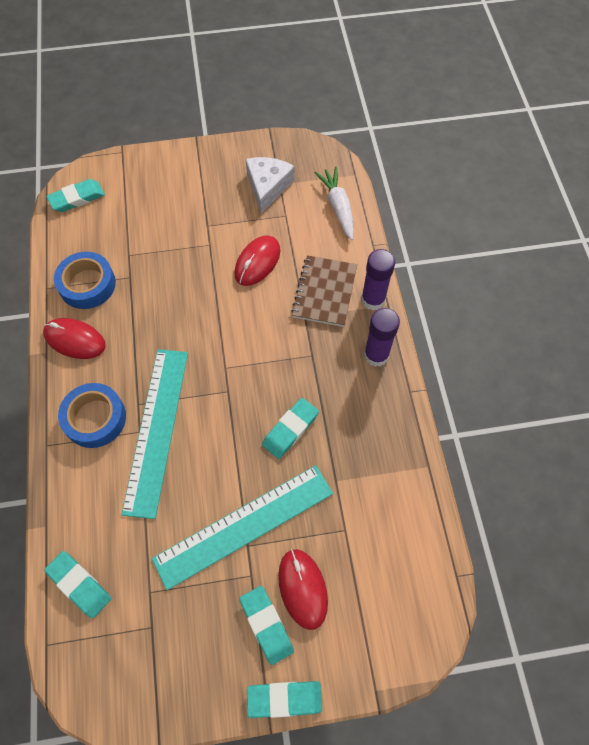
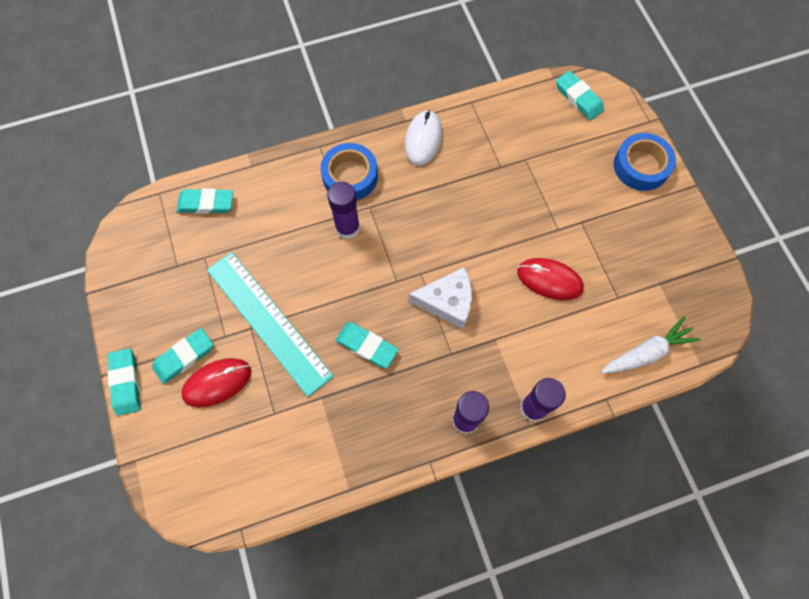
camera: 80 degrees right, 5 degrees up
red mouse [43,318,106,359] -> white mouse [405,110,442,165]
turquoise eraser [44,551,111,618] -> turquoise eraser turned 60 degrees clockwise [177,188,233,214]
blue tape [54,252,116,309] -> blue tape moved to [614,133,676,191]
turquoise ruler [121,349,188,519] -> purple glue stick [327,182,360,239]
white cheese [246,157,295,213] -> white cheese moved to [409,267,472,329]
brown notebook [291,255,357,327] -> none

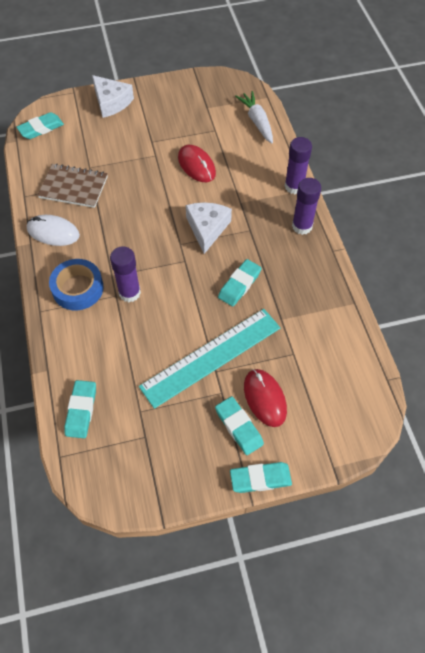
camera: 85 degrees left, 10 degrees down
red mouse [517,258,584,300] -> red mouse turned 60 degrees counterclockwise [178,145,216,182]
blue tape [614,133,676,191] -> white cheese [92,75,134,118]
none -> brown notebook [37,164,108,208]

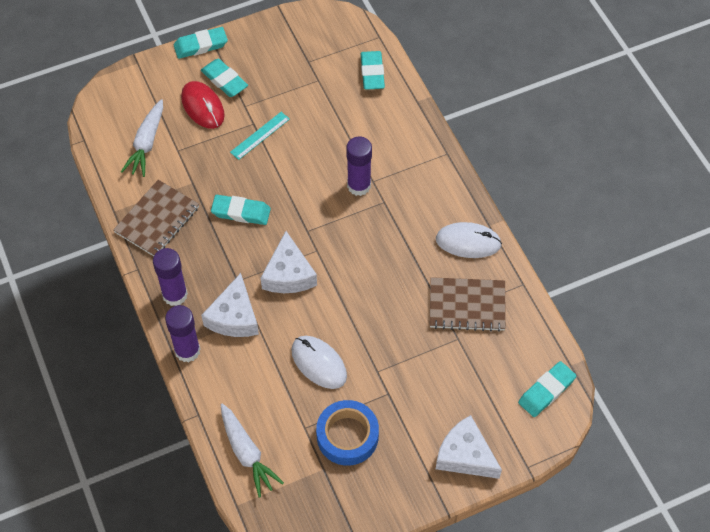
camera: 170 degrees right, 0 degrees up
blue tape [49,259,104,310] -> blue tape moved to [316,400,379,466]
turquoise ruler [139,309,280,409] -> turquoise ruler [230,112,290,160], size x0.45
red mouse [178,145,216,182] -> white mouse [291,336,347,389]
turquoise eraser [218,259,262,307] -> turquoise eraser turned 75 degrees clockwise [211,195,271,225]
none -> brown notebook [113,180,199,256]
none -> white carrot [121,99,163,177]
none -> white cheese [201,273,259,337]

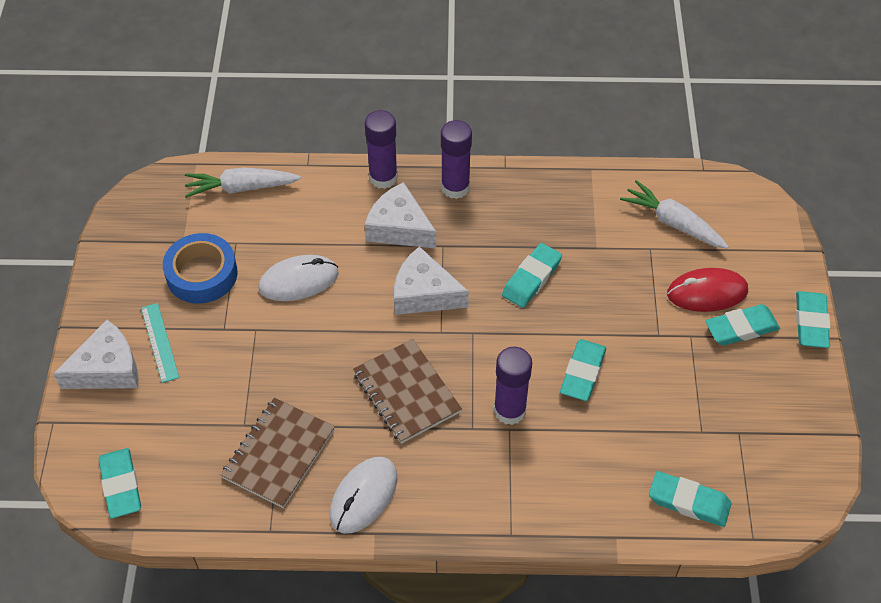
camera: 115 degrees right, 5 degrees down
brown notebook [113,180,199,256] -> brown notebook moved to [353,339,462,444]
turquoise ruler [230,112,290,160] -> turquoise ruler moved to [141,303,179,383]
none -> turquoise eraser [560,339,606,401]

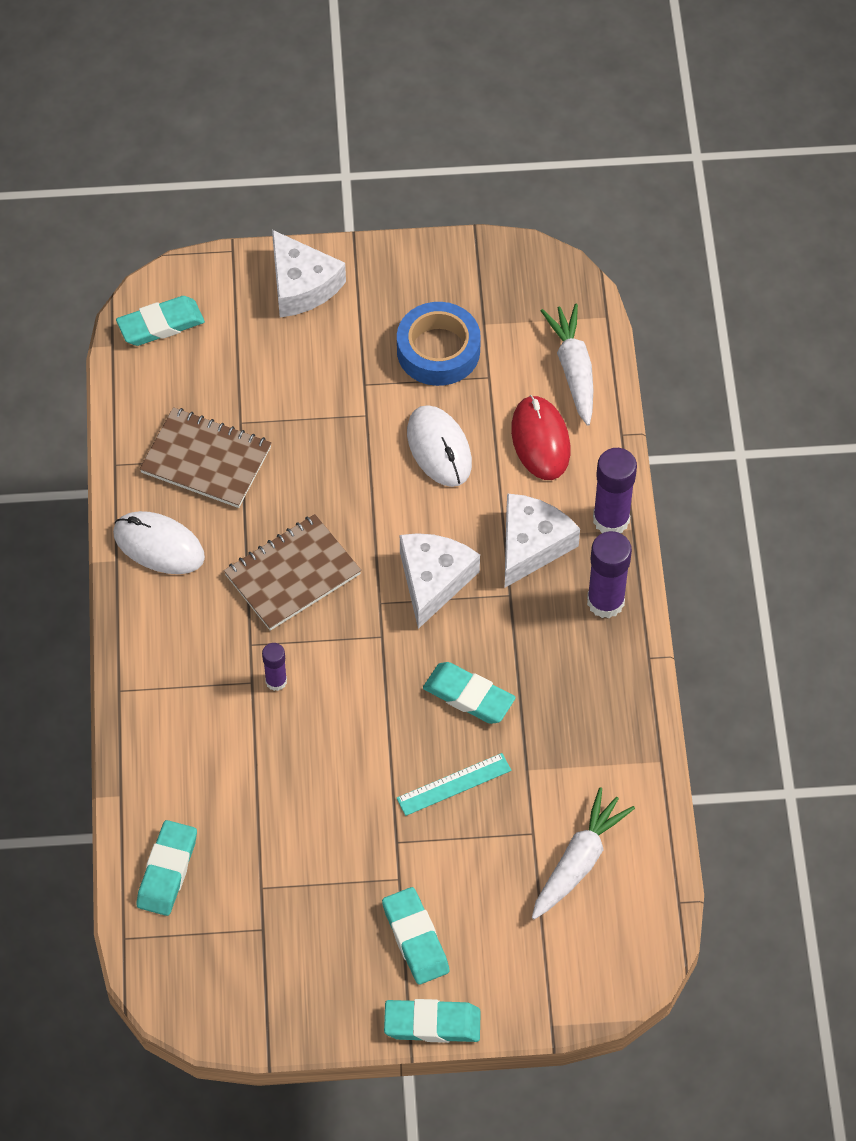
camera: 85 degrees right, 5 degrees up
turquoise ruler [141,303,179,383] -> turquoise ruler moved to [396,753,512,816]
purple glue stick [494,347,532,425] -> purple glue stick [262,643,287,691], size x0.57
turquoise eraser [560,339,606,401] -> none
red mouse [667,268,748,312] -> red mouse moved to [511,395,570,480]

